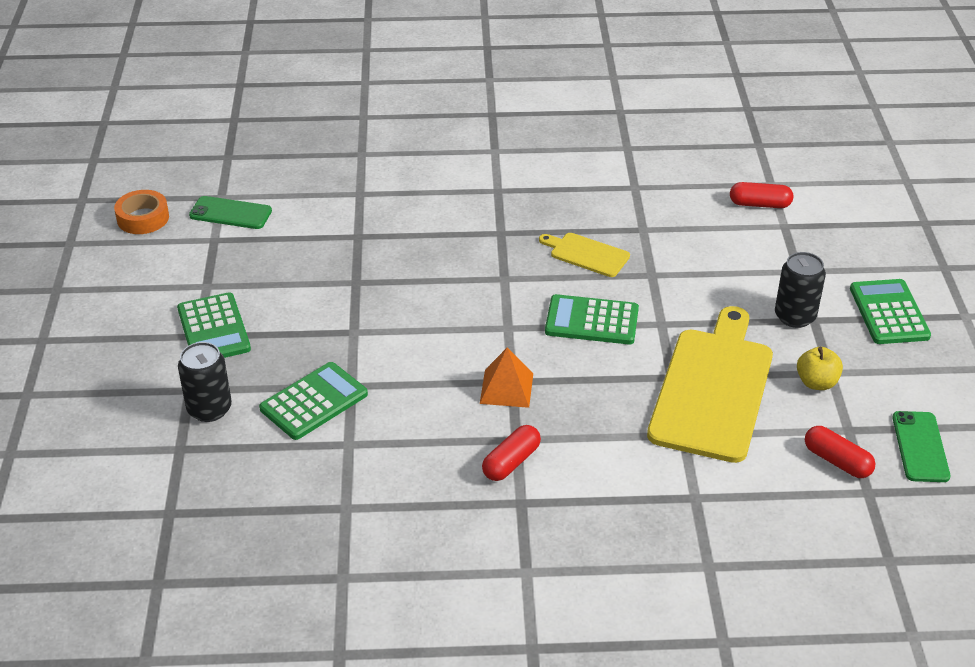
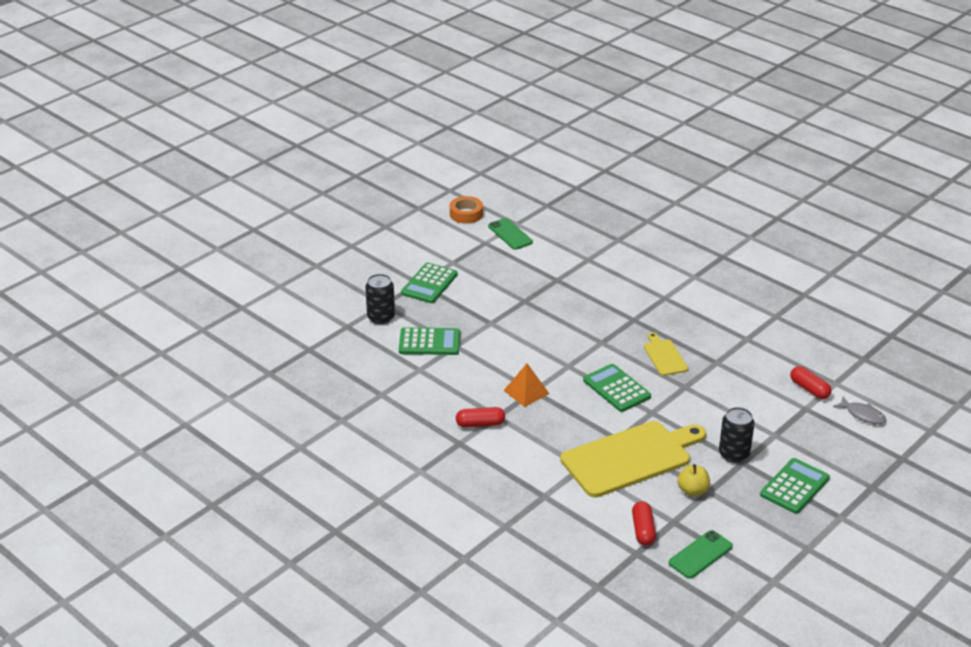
camera: 45 degrees right, 5 degrees down
none -> grey fish [833,396,886,424]

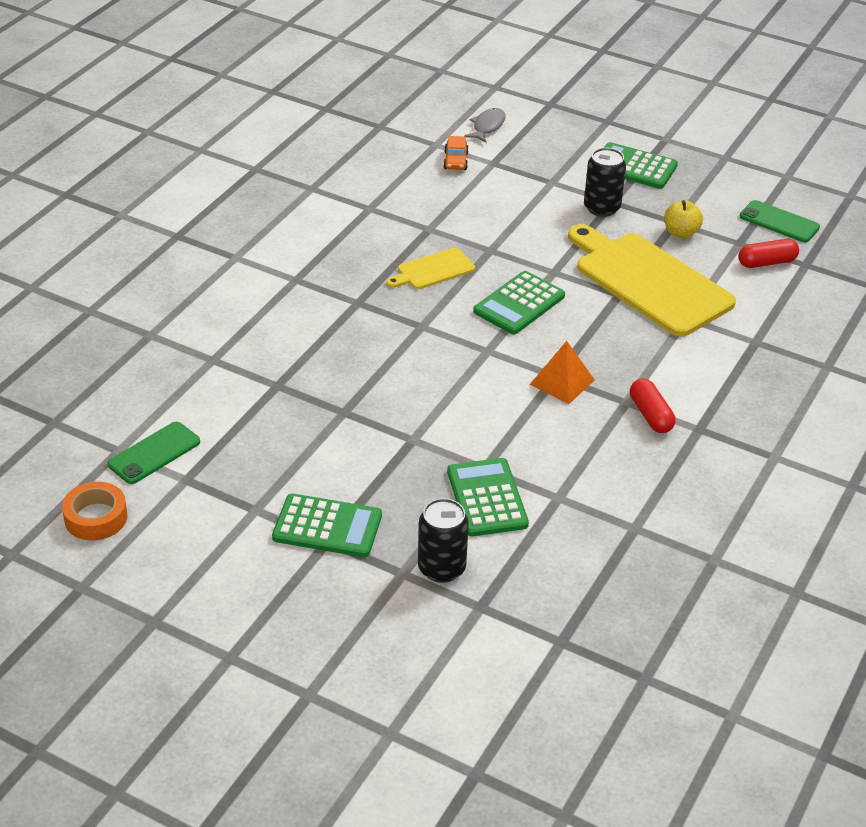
camera: 105 degrees left, 5 degrees up
red capsule [790,366,832,399] -> orange car [443,136,469,170]

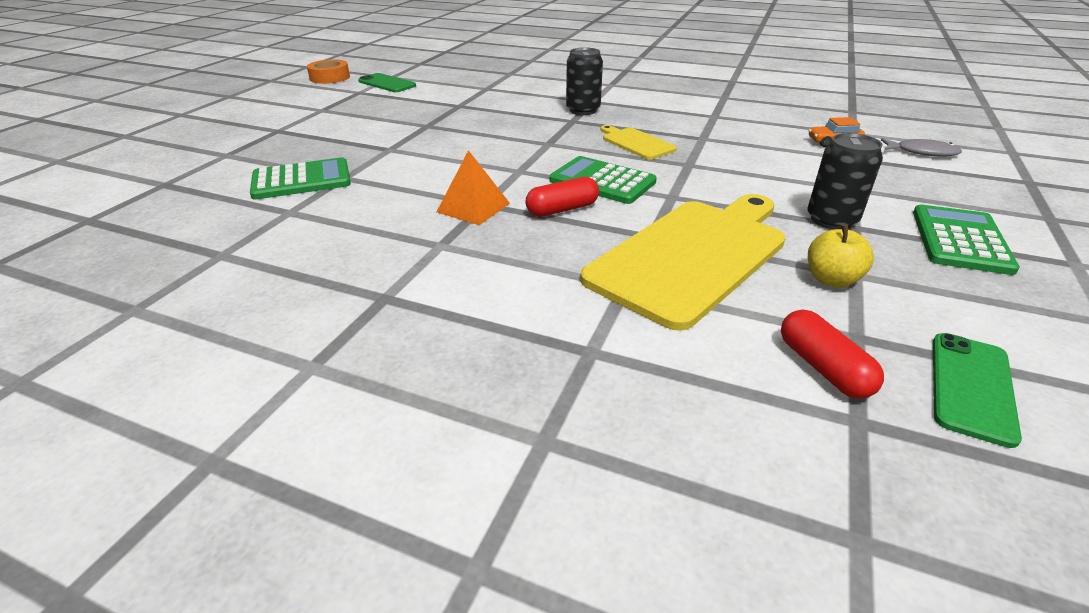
camera: 85 degrees right, 5 degrees down
green calculator [272,493,382,557] -> none
black can [418,498,469,583] -> black can moved to [566,47,603,115]
red capsule [630,378,675,433] -> red capsule moved to [526,177,599,217]

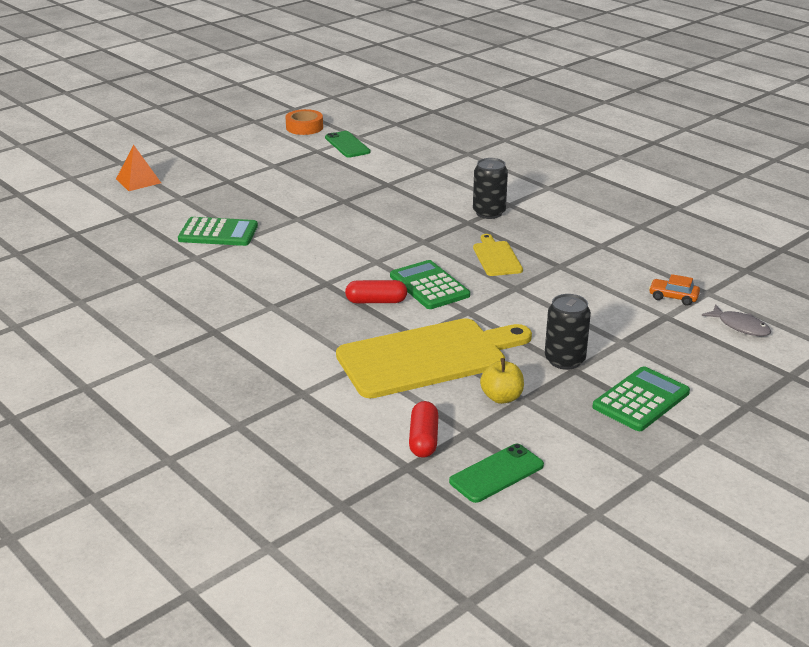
camera: 25 degrees right, 5 degrees down
orange pyramid [437,150,510,225] -> orange pyramid moved to [116,145,161,191]

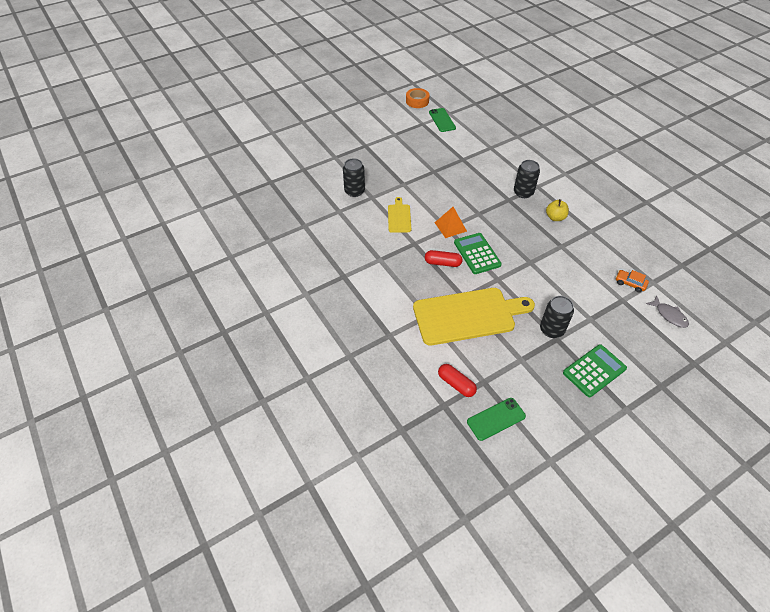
camera: 10 degrees right, 20 degrees up
orange pyramid [116,145,161,191] -> orange pyramid moved to [435,207,467,238]
green calculator [178,217,258,246] -> black can [343,158,365,197]
red capsule [409,401,439,458] -> red capsule turned 60 degrees counterclockwise [438,364,477,397]
yellow cutting board [473,234,523,276] -> yellow cutting board moved to [388,197,411,233]
yellow apple [480,358,524,404] -> yellow apple moved to [546,199,569,221]

